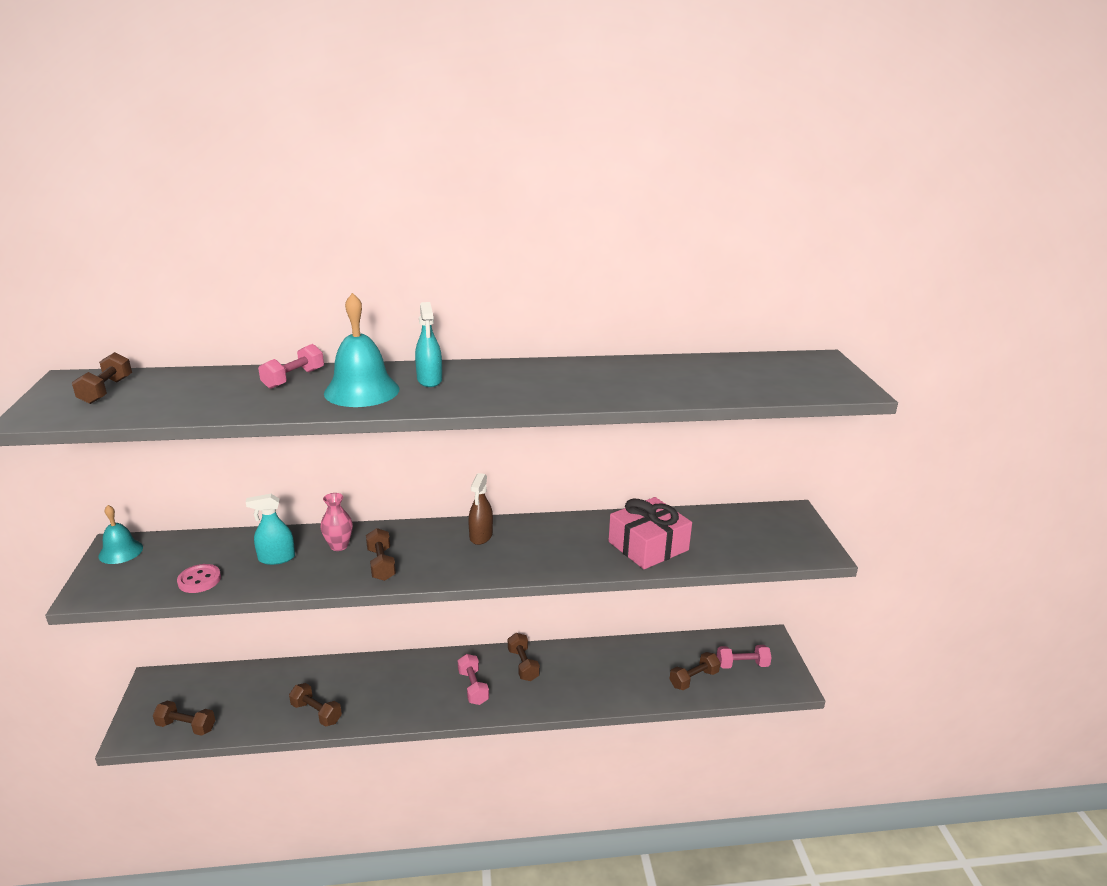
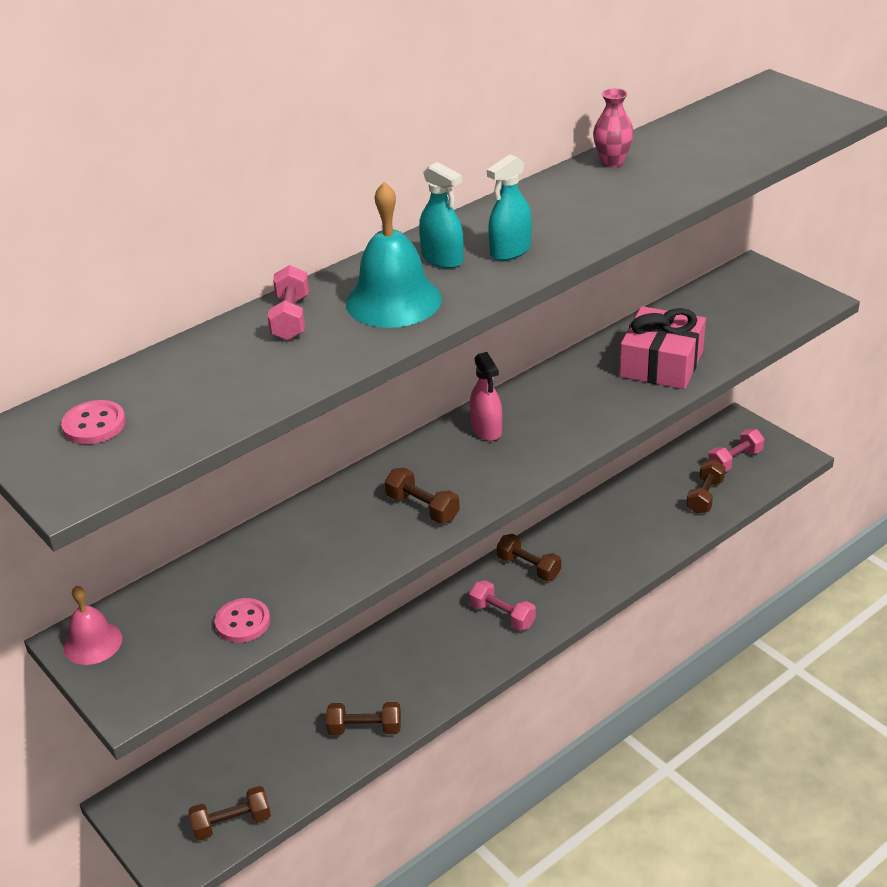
camera: 30 degrees left, 10 degrees up
brown dumbbell [72,352,132,404] -> pink button [61,400,126,444]
turquoise bell [98,505,143,564] -> pink bell [63,586,122,665]
turquoise spray bottle [246,494,295,565] -> turquoise spray bottle moved to [487,154,532,261]
pink vase [320,493,353,551] -> pink vase moved to [593,88,634,168]
brown spray bottle [468,473,493,545] -> pink spray bottle [470,352,502,441]

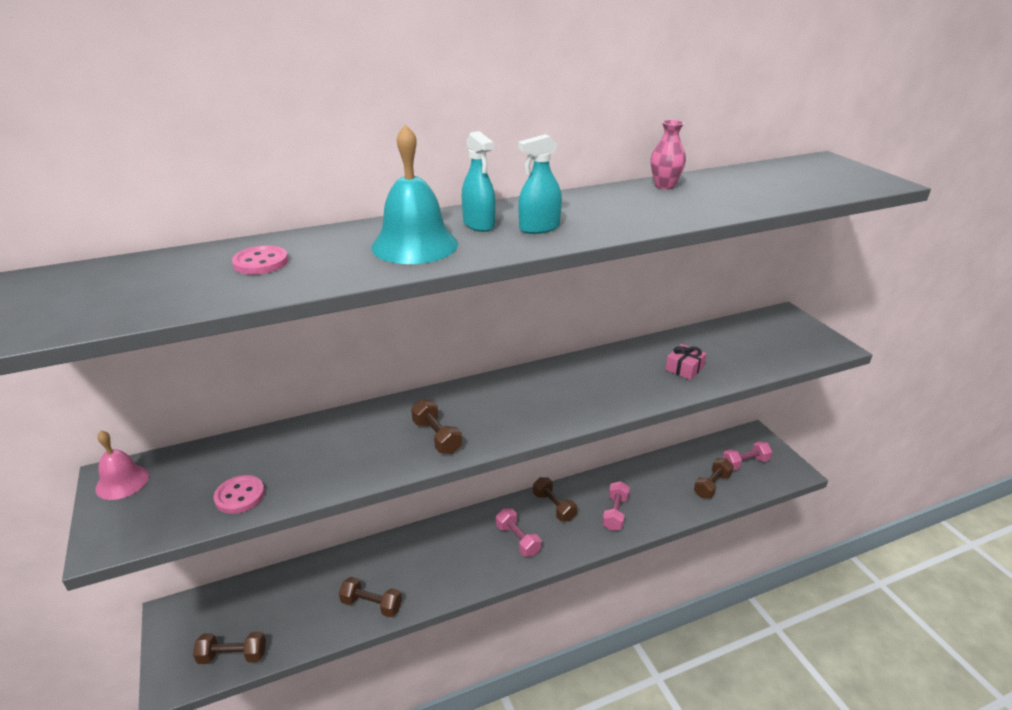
camera: 15 degrees right, 5 degrees down
pink button [61,400,126,444] -> pink button moved to [232,245,288,275]
pink dumbbell [268,265,309,340] -> pink dumbbell moved to [602,481,630,531]
pink spray bottle [470,352,502,441] -> none
pink gift [620,306,706,389] -> pink gift [665,344,707,380], size x0.50

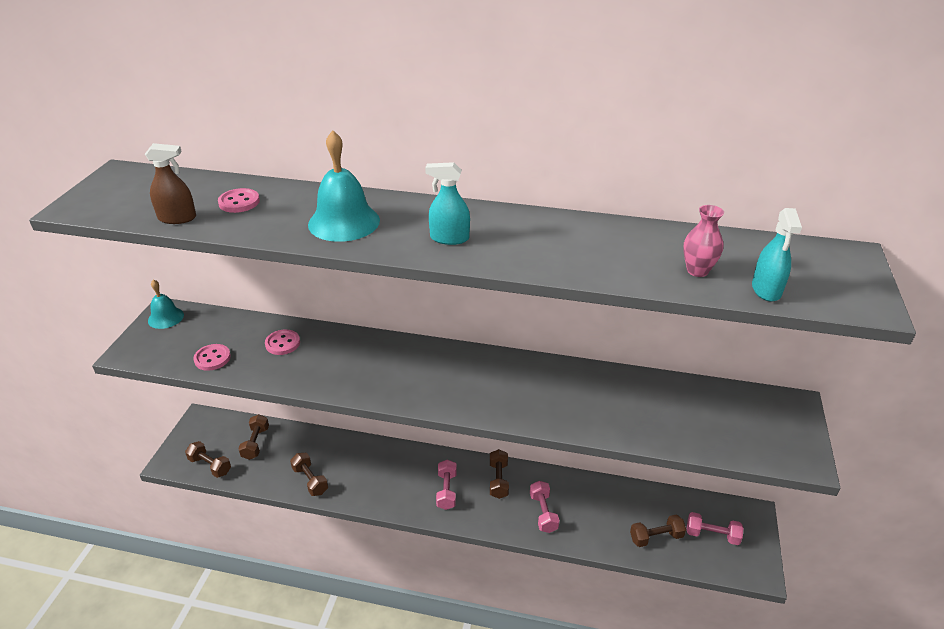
camera: 35 degrees right, 5 degrees up
pink bell [95,431,149,500] -> turquoise bell [148,279,184,329]
brown dumbbell [411,399,462,454] -> brown dumbbell moved to [238,414,269,460]
turquoise spray bottle [462,131,496,232] -> turquoise spray bottle moved to [752,208,802,302]
pink dumbbell [602,481,630,531] -> pink dumbbell turned 60 degrees counterclockwise [530,481,560,533]
pink vase [651,120,686,189] -> pink vase moved to [683,205,724,277]
pink gift [665,344,707,380] -> none
none -> brown spray bottle [145,143,196,224]
none -> pink button [265,329,300,355]

